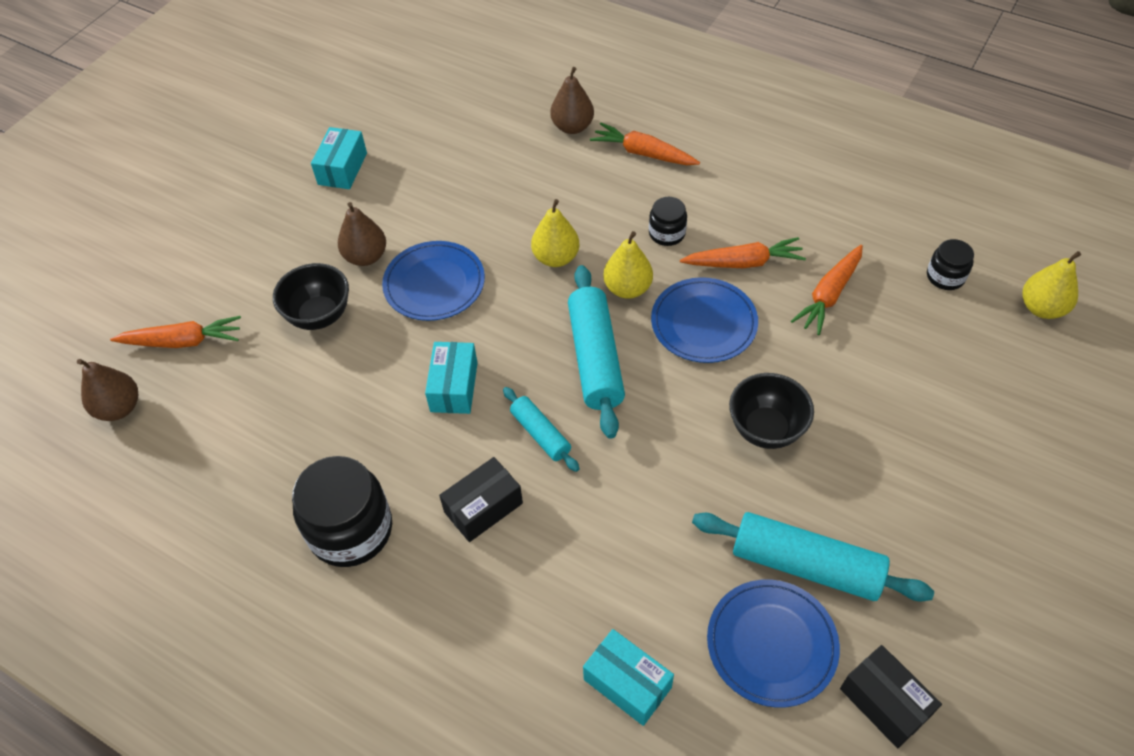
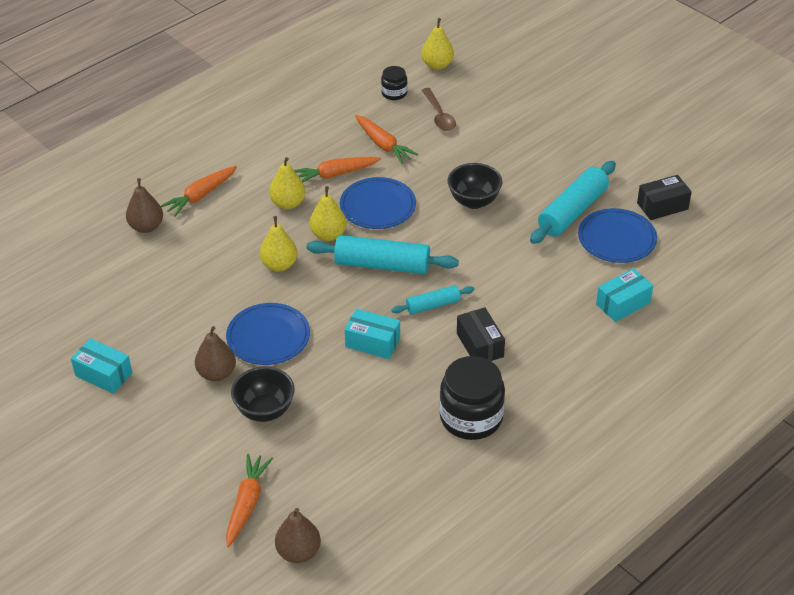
camera: 75 degrees left, 10 degrees down
black jar [649,197,687,246] -> yellow pear [269,157,306,209]
orange carrot [680,237,806,268] -> orange carrot turned 120 degrees counterclockwise [294,157,381,182]
none -> brown spoon [422,88,456,131]

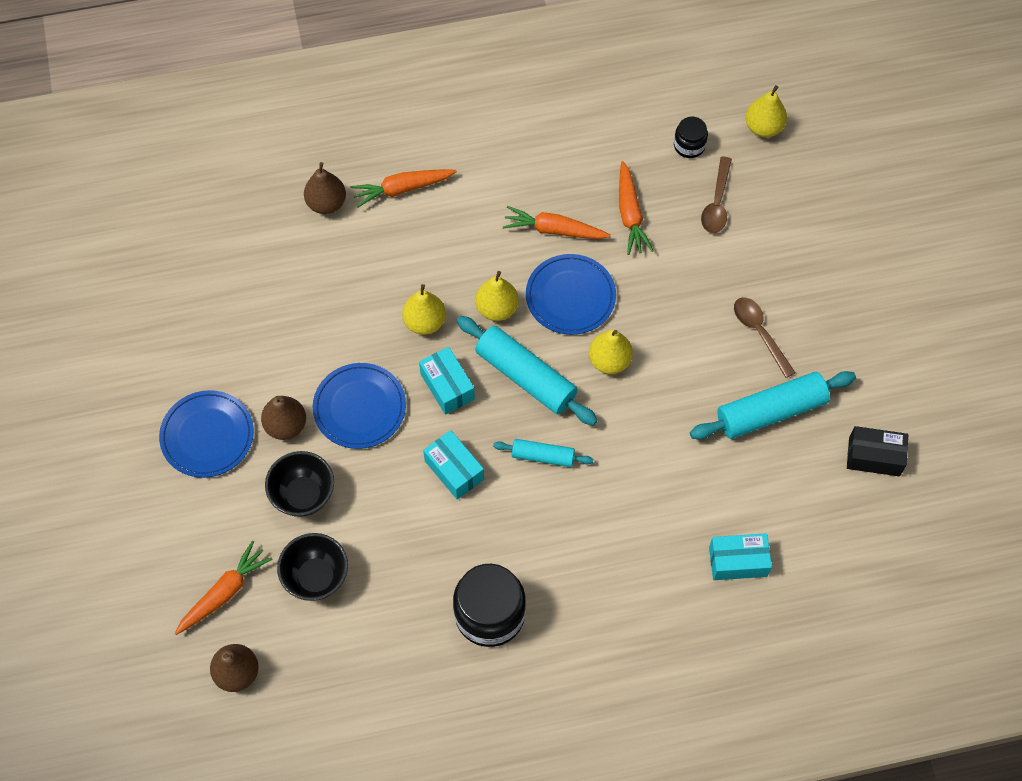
camera: 30 degrees right, 20 degrees up
turquoise box [71,338,132,394] -> turquoise box moved to [419,347,475,415]
yellow pear [269,157,306,209] -> yellow pear moved to [589,330,633,374]
black bowl [447,163,502,209] -> black bowl moved to [277,533,348,601]
black box [457,307,505,361] -> none
blue plate [578,208,657,263] -> blue plate moved to [159,390,254,478]
none -> brown spoon [734,297,796,378]

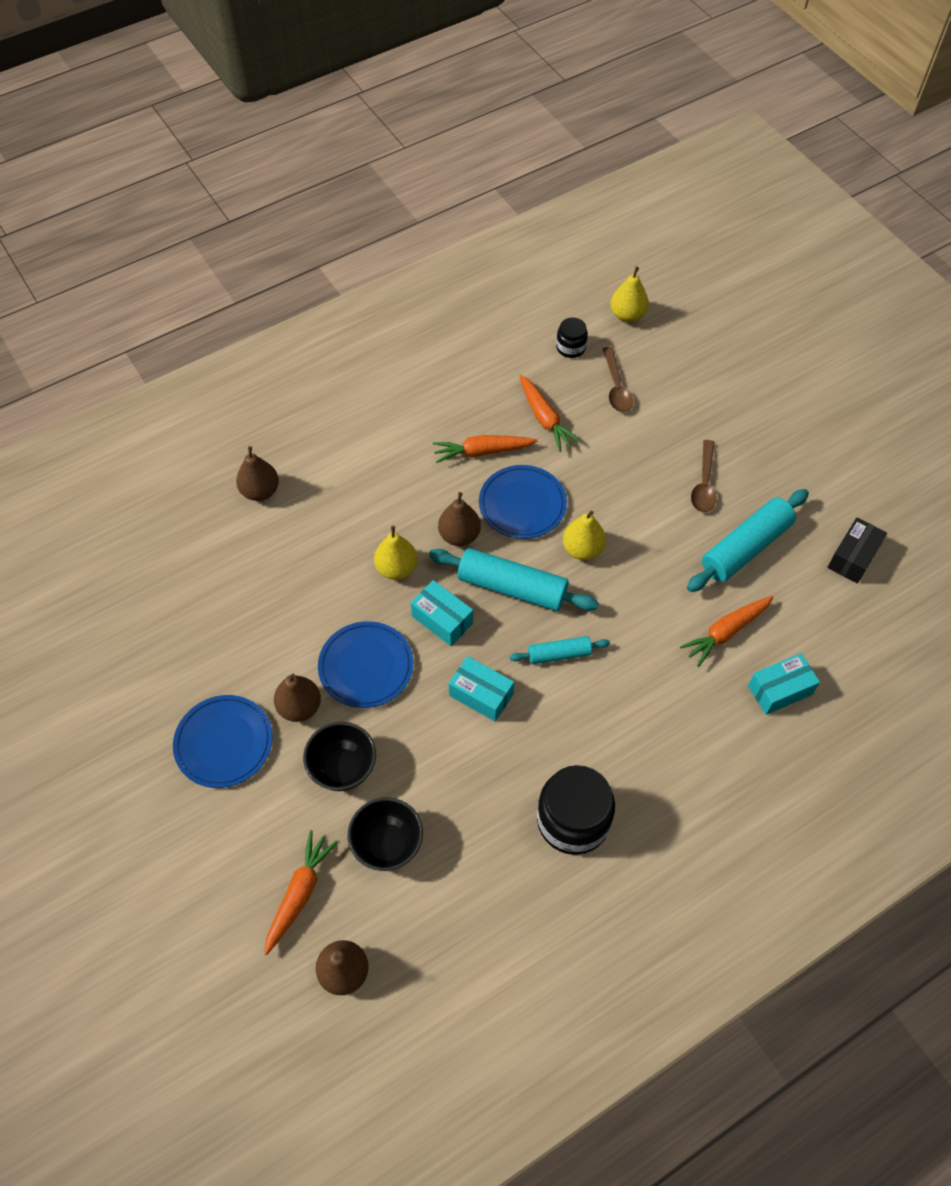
camera: 20 degrees left, 5 degrees down
orange carrot [351,169,457,208] -> orange carrot moved to [680,596,774,667]
yellow pear [475,271,519,321] -> brown pear [438,492,481,546]
brown spoon [734,297,796,378] -> brown spoon turned 120 degrees counterclockwise [691,440,717,512]
black box [847,426,908,476] -> black box turned 45 degrees counterclockwise [827,518,887,584]

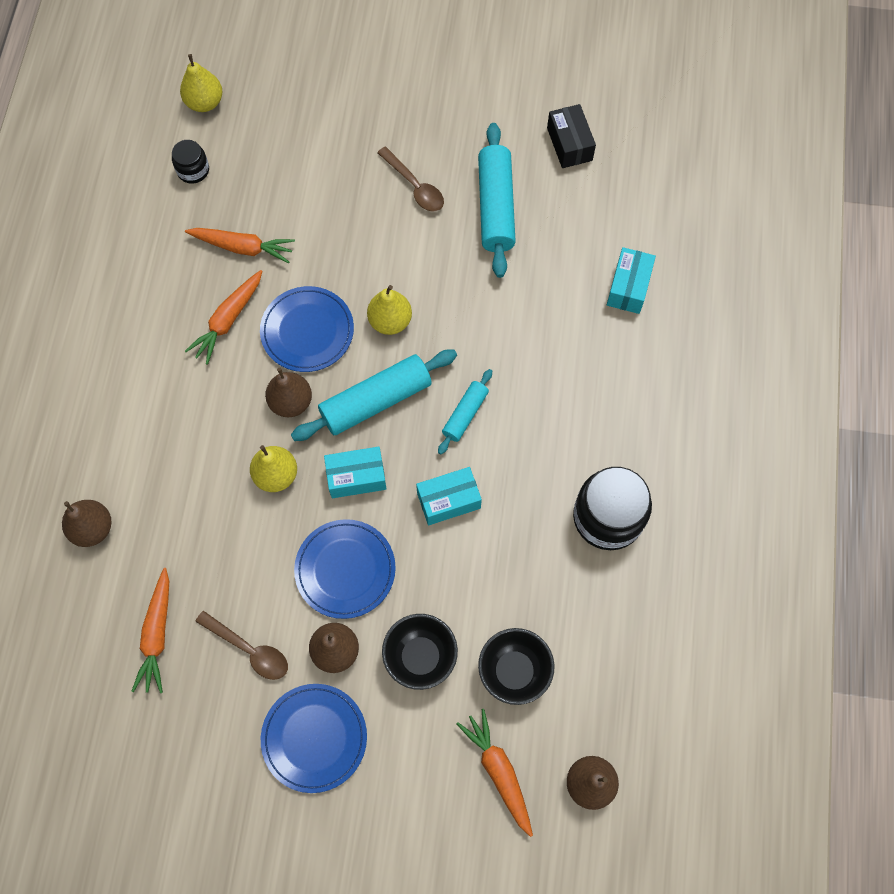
camera: 50 degrees left, 10 degrees up
brown spoon [603,347,633,412] -> brown spoon moved to [195,611,288,680]
orange carrot [680,596,774,667] -> orange carrot moved to [132,568,169,693]

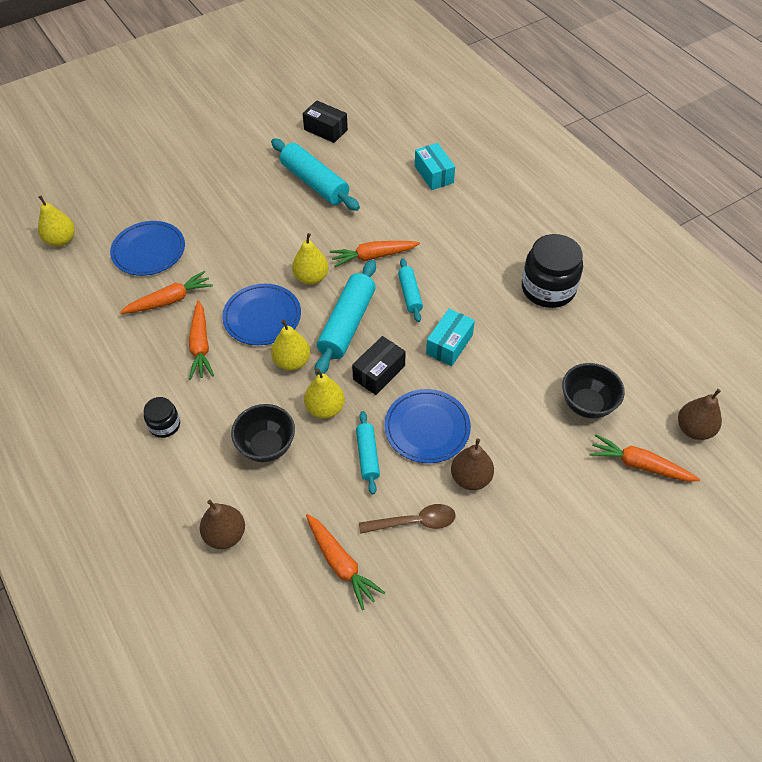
camera: 40 degrees left, 15 degrees down
black jar [172,140,209,184] -> black jar moved to [144,397,180,438]
blue plate [261,684,367,793] -> blue plate moved to [110,221,185,276]
brown pear [265,368,312,417] -> yellow pear [271,320,310,371]
turquoise box [324,447,387,498] -> black box [352,336,406,395]
brown spoon [377,147,444,212] -> none
black bowl [382,614,458,690] -> black bowl moved to [231,404,295,462]
none -> orange carrot [330,241,420,267]
none -> turquoise rolling pin [356,411,380,494]

